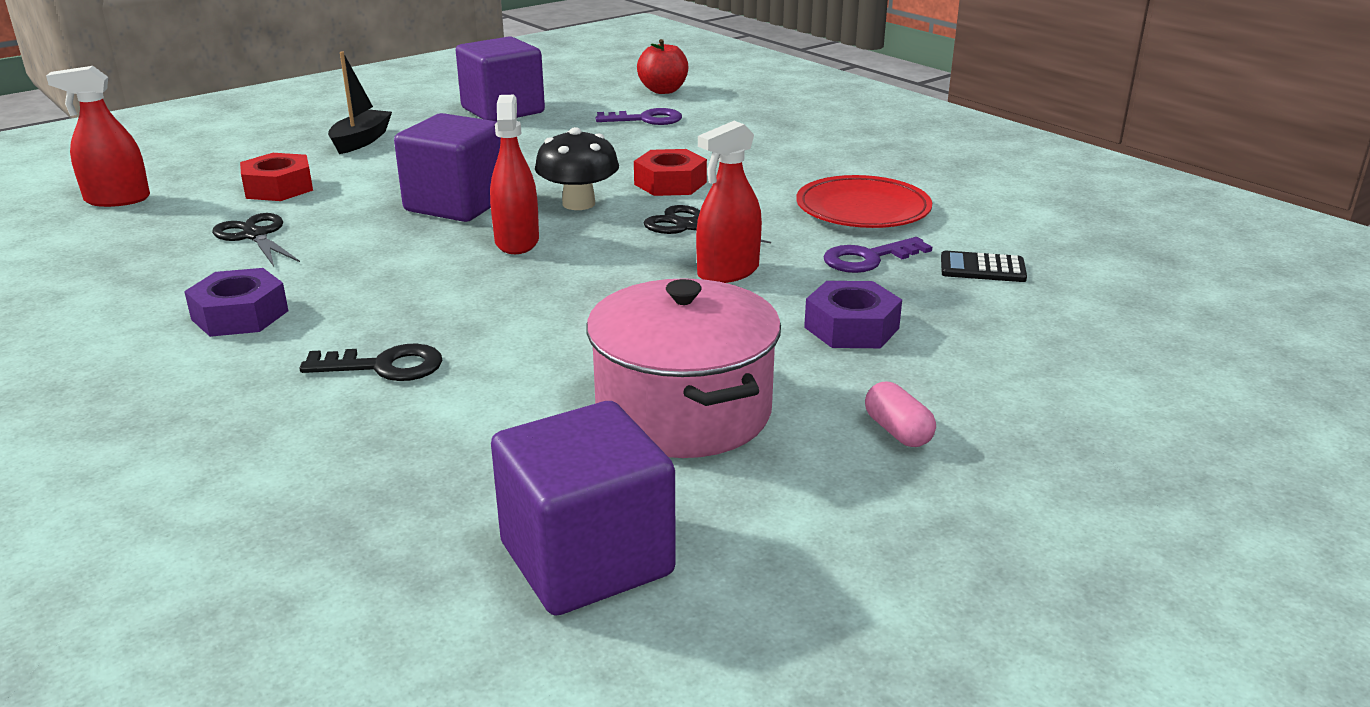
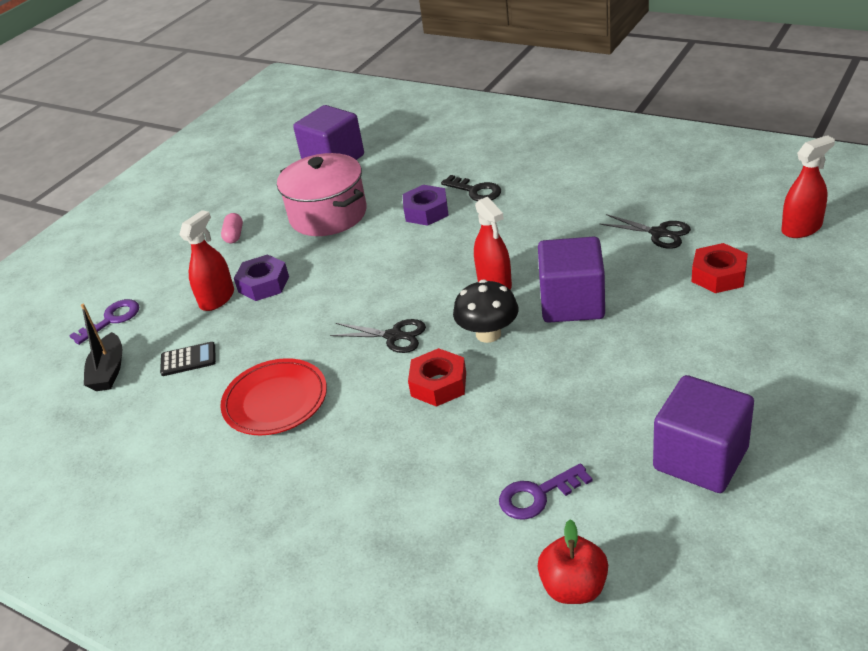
camera: 165 degrees right, 10 degrees up
purple nut [184,268,288,337] -> purple nut moved to [403,185,449,226]
black key [299,343,442,381] -> black key turned 120 degrees counterclockwise [441,175,501,201]
black boat [328,51,392,154] -> black boat moved to [81,304,123,391]
red spray bottle [696,121,762,283] -> red spray bottle moved to [179,210,234,311]
purple key [823,237,932,273] -> purple key moved to [69,299,139,345]
pink capsule [865,382,936,447] -> pink capsule turned 45 degrees clockwise [221,213,243,243]

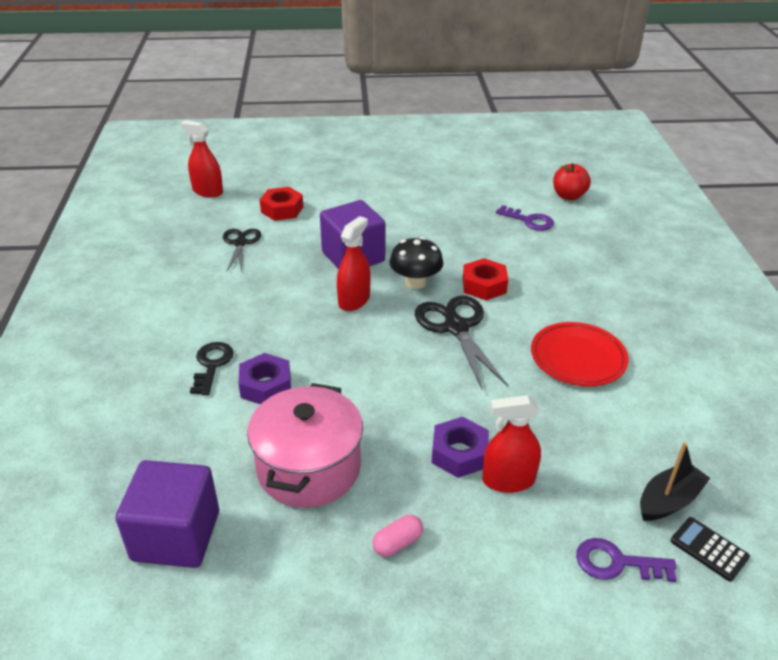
camera: 130 degrees left, 0 degrees up
black calculator [160,342,216,376] -> black calculator moved to [671,517,750,581]
black scissors [330,319,426,353] -> black scissors [415,296,508,389], size x1.61
purple cube [653,375,754,493] -> none

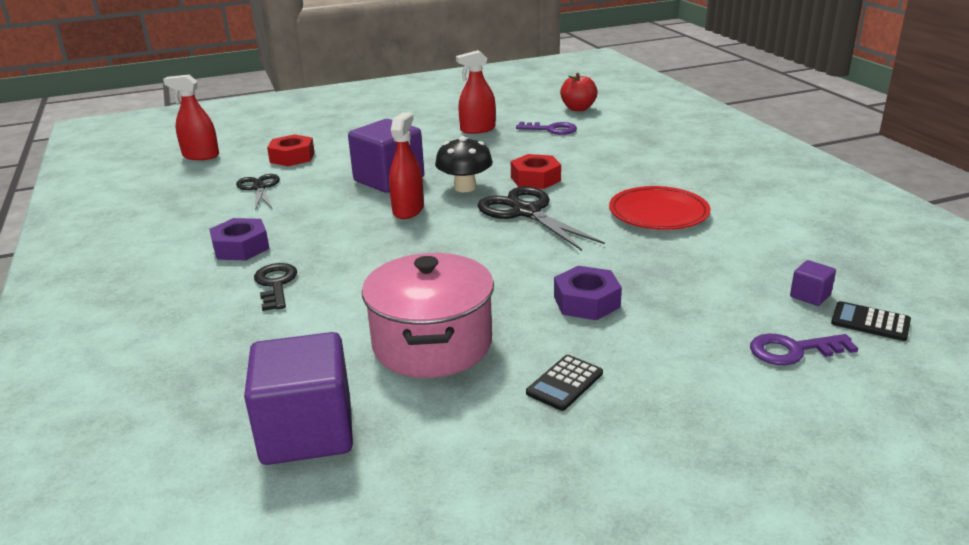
camera: 15 degrees left, 10 degrees down
purple nut [238,353,291,404] -> purple nut moved to [209,218,270,260]
pink capsule [372,515,423,557] -> black calculator [526,355,603,411]
red spray bottle [482,395,541,493] -> red spray bottle moved to [456,50,496,134]
black boat [640,442,710,521] -> purple cube [790,260,836,306]

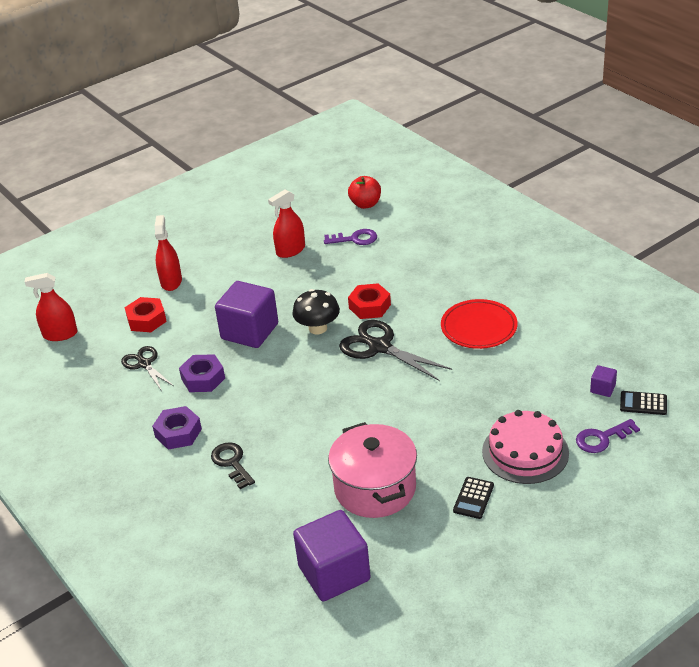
camera: 15 degrees left, 10 degrees up
red spray bottle [389,112,424,219] -> red spray bottle moved to [155,215,182,291]
purple nut [554,266,622,320] -> purple nut moved to [179,354,225,392]
none -> pink cake [482,410,569,484]

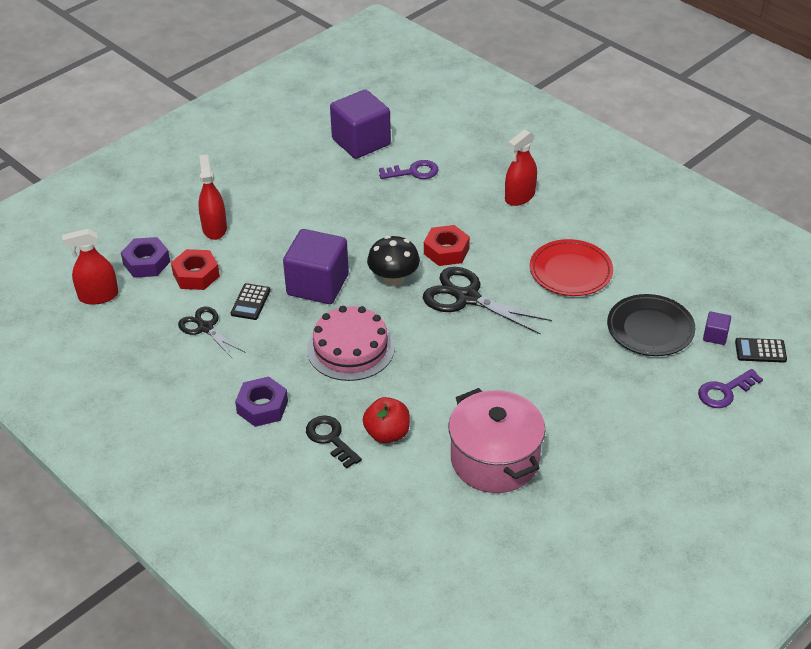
camera: 10 degrees left, 5 degrees up
purple nut [179,354,225,392] -> purple nut moved to [121,237,170,278]
red spray bottle [268,189,305,258] -> red spray bottle moved to [505,129,537,206]
purple cube [293,510,371,601] -> purple cube moved to [330,90,391,159]
red apple [348,176,381,209] -> red apple moved to [363,397,410,443]
black calculator [453,477,494,519] -> black calculator moved to [231,283,271,320]
pink cake [482,410,569,484] -> pink cake moved to [307,306,395,381]
none -> black plate [607,294,695,356]

